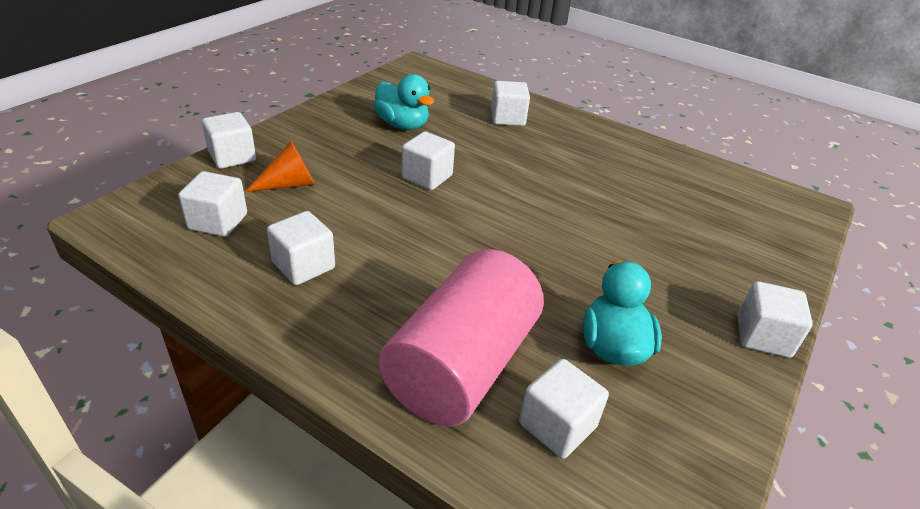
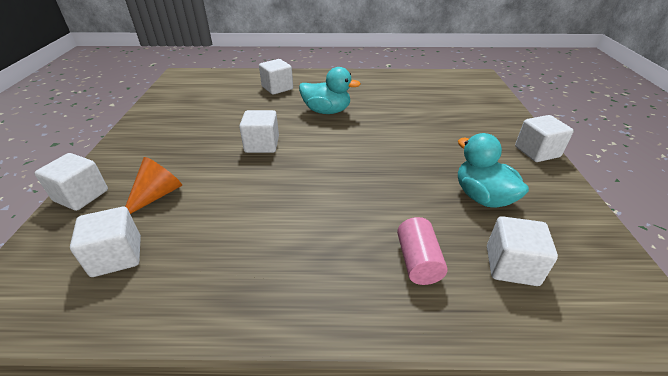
camera: 30 degrees left, 0 degrees up
white cube [267,211,335,285] -> none
turquoise duck [374,74,434,130] -> turquoise duck moved to [299,67,361,114]
pink cylinder [379,249,544,426] -> pink cylinder [397,217,447,285], size x0.44

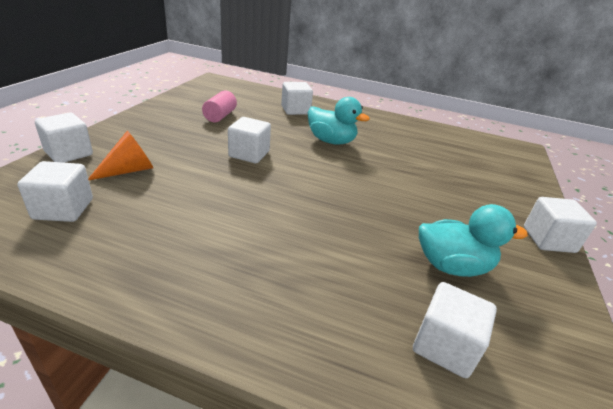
camera: 15 degrees right, 5 degrees down
pink cylinder [397,217,447,285] -> pink cylinder moved to [202,91,237,122]
turquoise duck [458,133,529,208] -> turquoise duck turned 105 degrees clockwise [419,204,528,277]

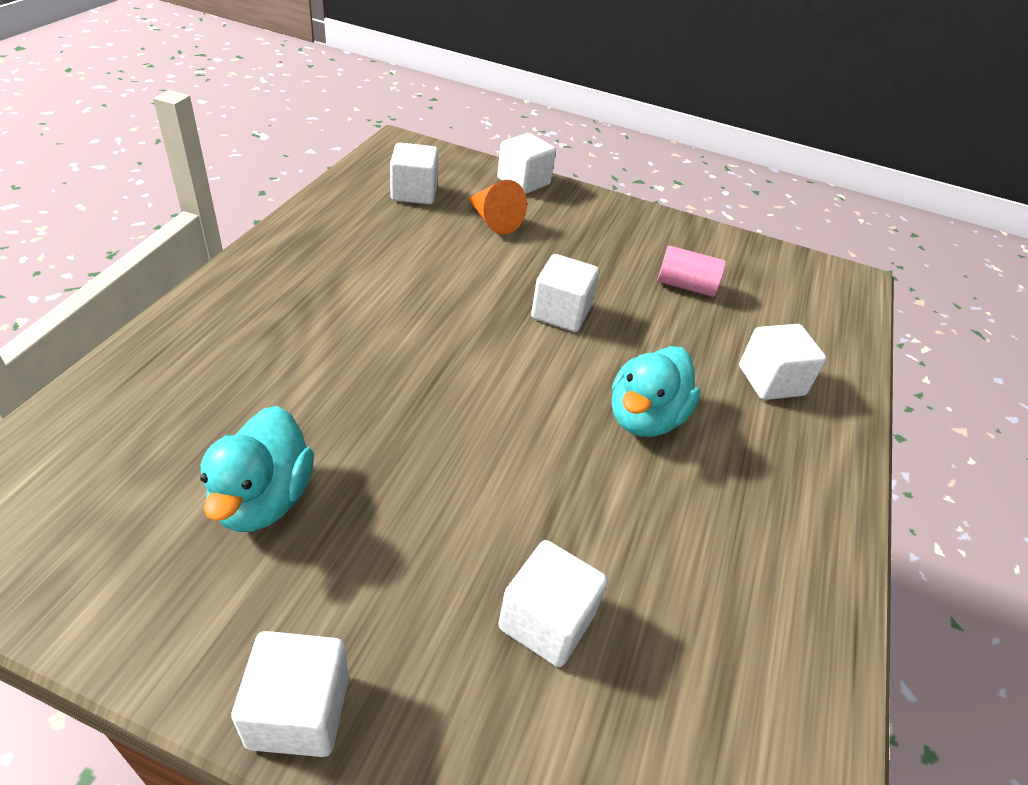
camera: 90 degrees right, 10 degrees up
white cube [413,282,497,378] -> white cube moved to [498,540,608,667]

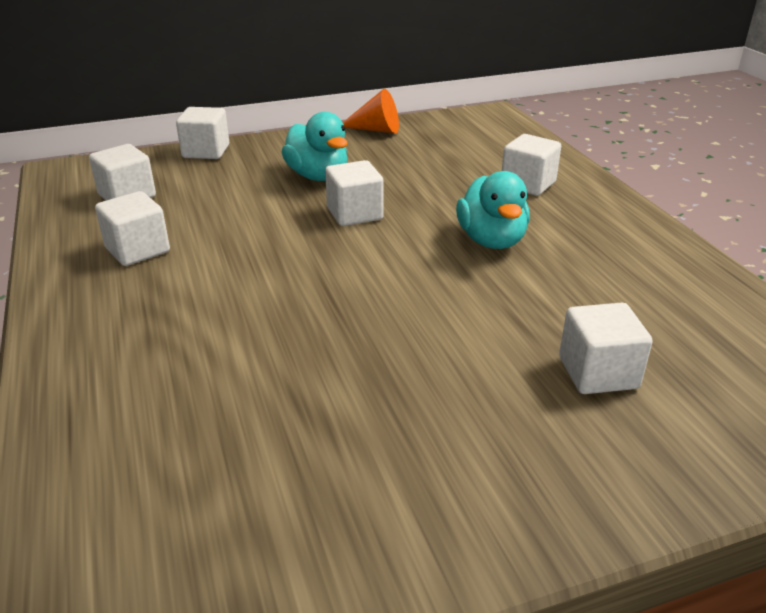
camera: 35 degrees left, 10 degrees down
turquoise duck [201,406,314,532] -> turquoise duck moved to [282,112,348,181]
white cube [231,631,349,757] -> white cube moved to [95,191,170,266]
orange cone [468,180,527,234] -> orange cone moved to [342,89,399,134]
pink cylinder [657,245,726,297] -> none

